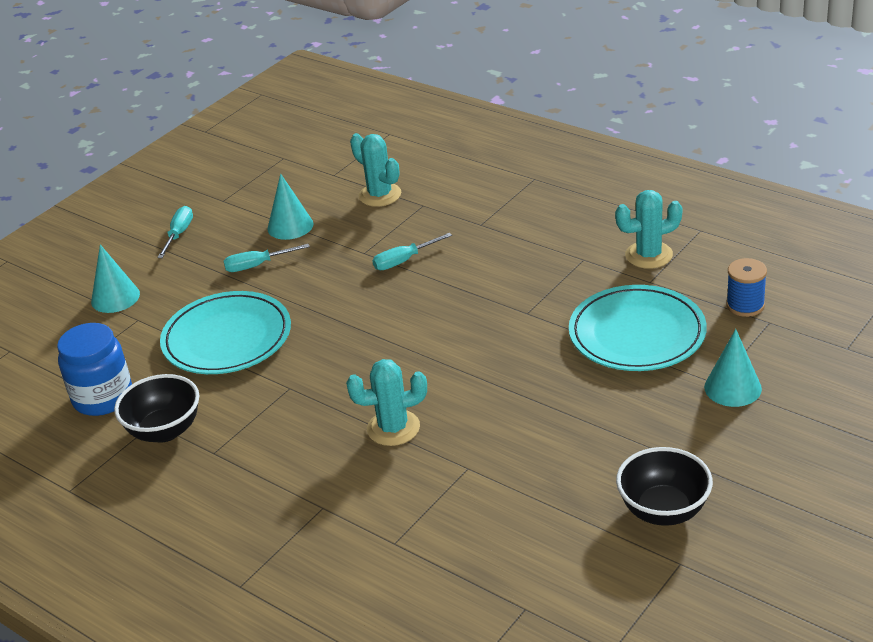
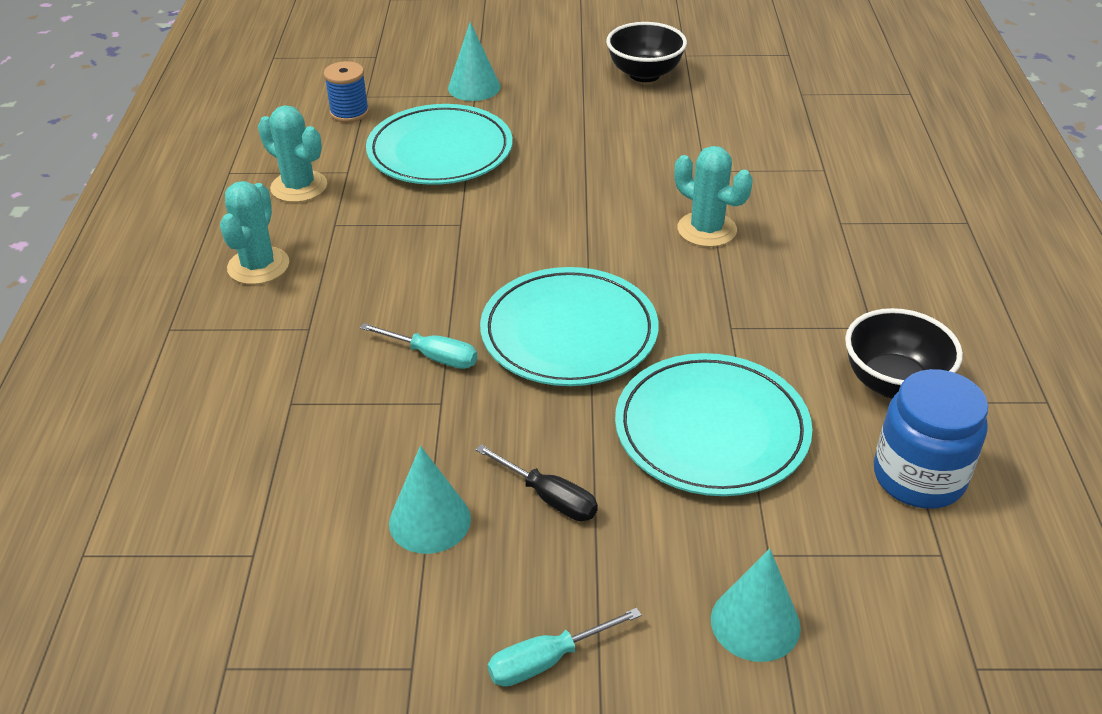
camera: 130 degrees left, 5 degrees up
turquoise screwdriver [224,244,310,272] -> black screwdriver [476,444,598,521]
turquoise cactus [350,133,401,207] -> turquoise cactus moved to [220,181,289,285]
none -> turquoise plate [480,267,659,386]

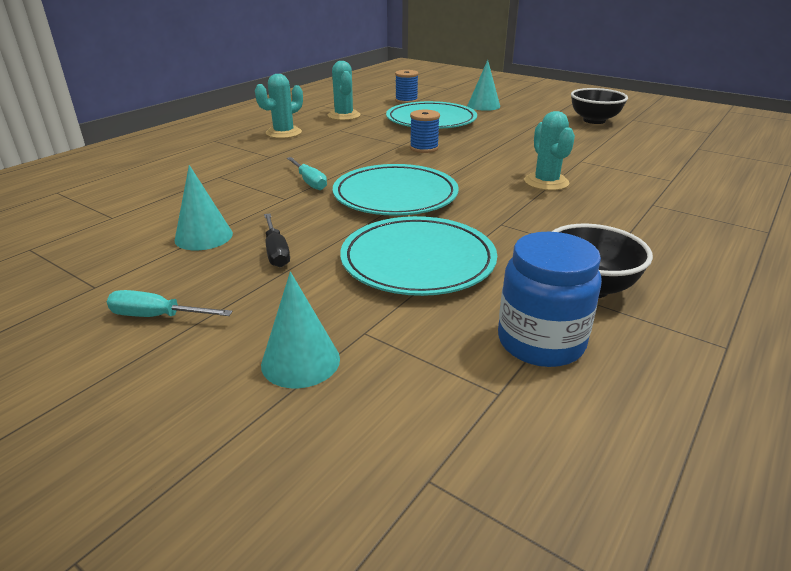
camera: 35 degrees right, 10 degrees down
none -> blue spool [410,110,440,153]

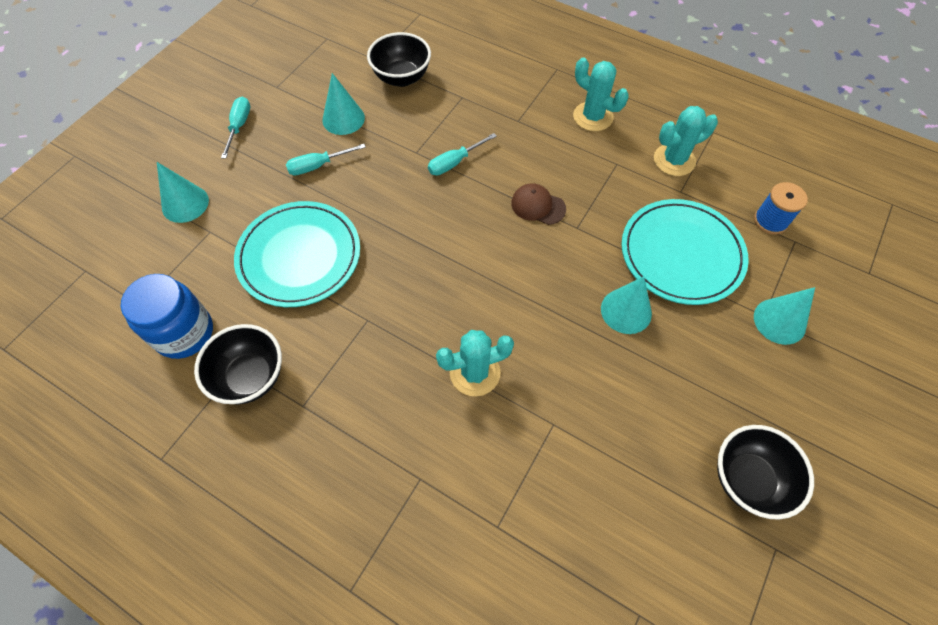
camera: 85 degrees right, 30 degrees up
black screwdriver [264,213,290,267] -> turquoise screwdriver [286,144,366,175]
turquoise plate [333,164,459,216] -> none
blue spool [410,110,440,153] -> none
none -> black bowl [367,32,431,87]
none -> brown cap [511,183,566,225]
none -> turquoise cone [601,276,652,334]

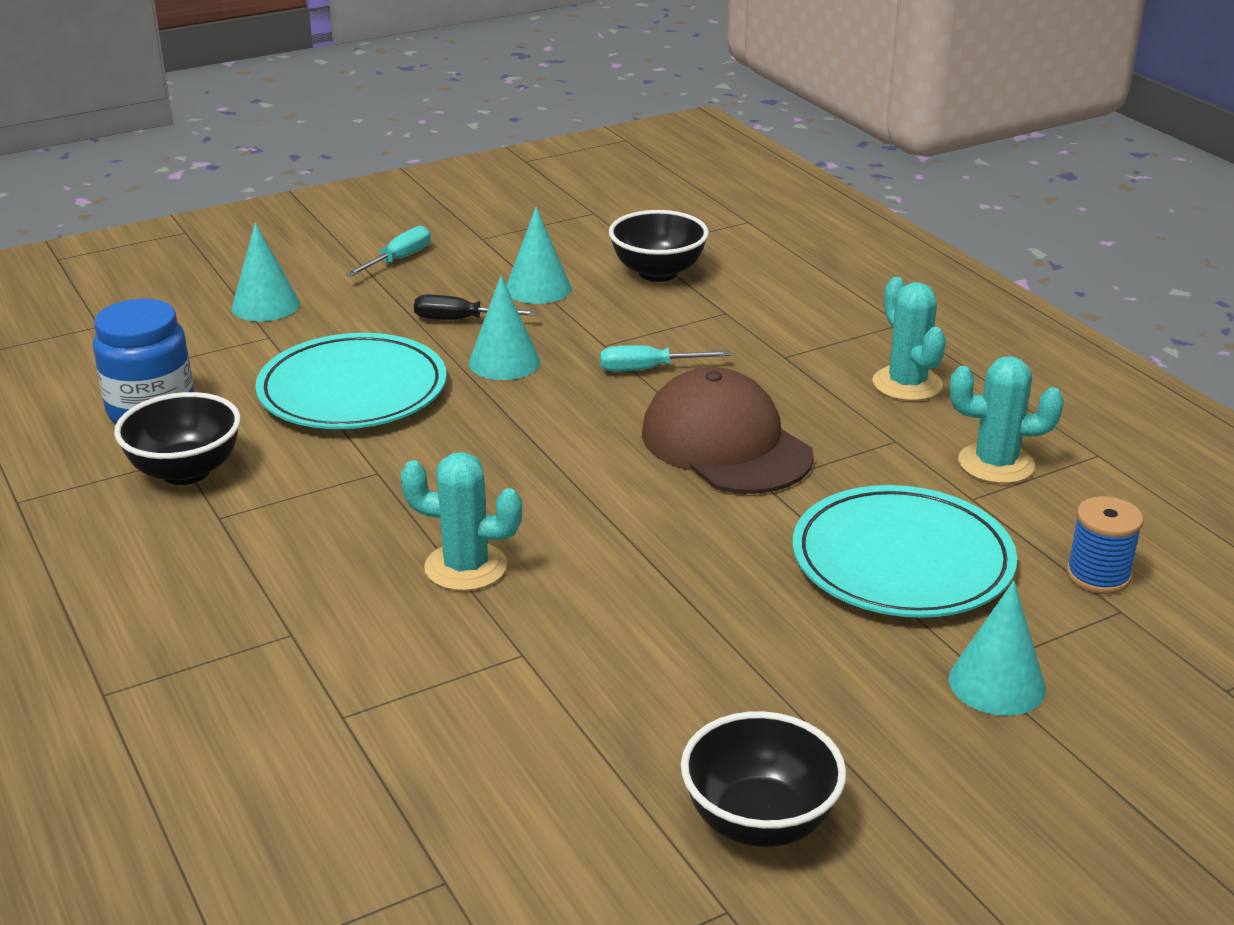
camera: 30 degrees right, 30 degrees down
turquoise screwdriver [286,144,366,175] -> black screwdriver [414,295,538,320]
brown cap [511,183,566,225] -> brown cap [642,367,814,494], size x2.03
turquoise cone [601,276,652,334] -> turquoise cone moved to [469,276,540,380]

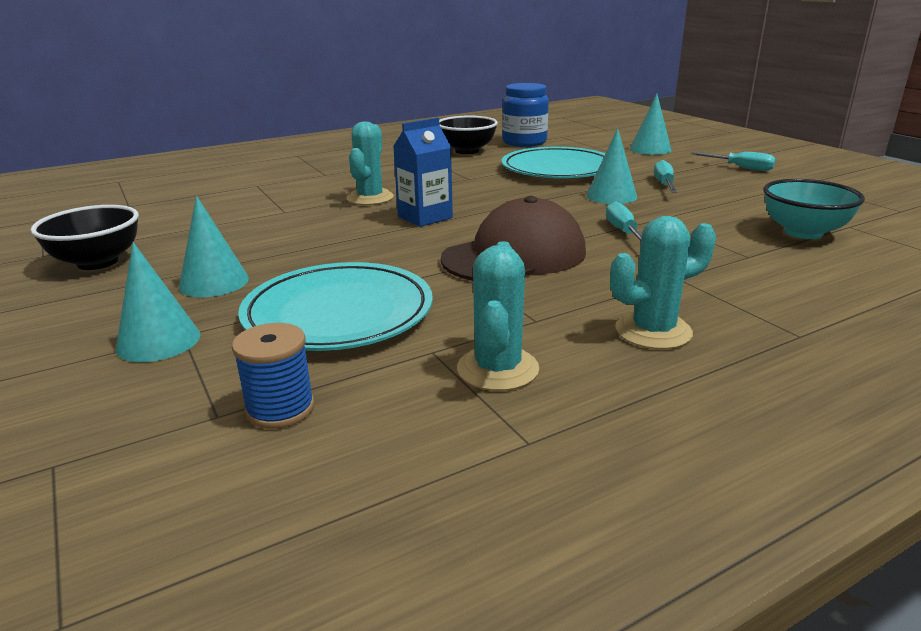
camera: 90 degrees right, 5 degrees down
black screwdriver [414,295,538,320] -> turquoise screwdriver [654,160,677,192]
turquoise cone [506,207,571,304] -> turquoise cone moved to [179,196,249,297]
black bowl [609,210,709,282] -> turquoise bowl [763,179,865,239]
none -> blue carton [393,117,453,227]

